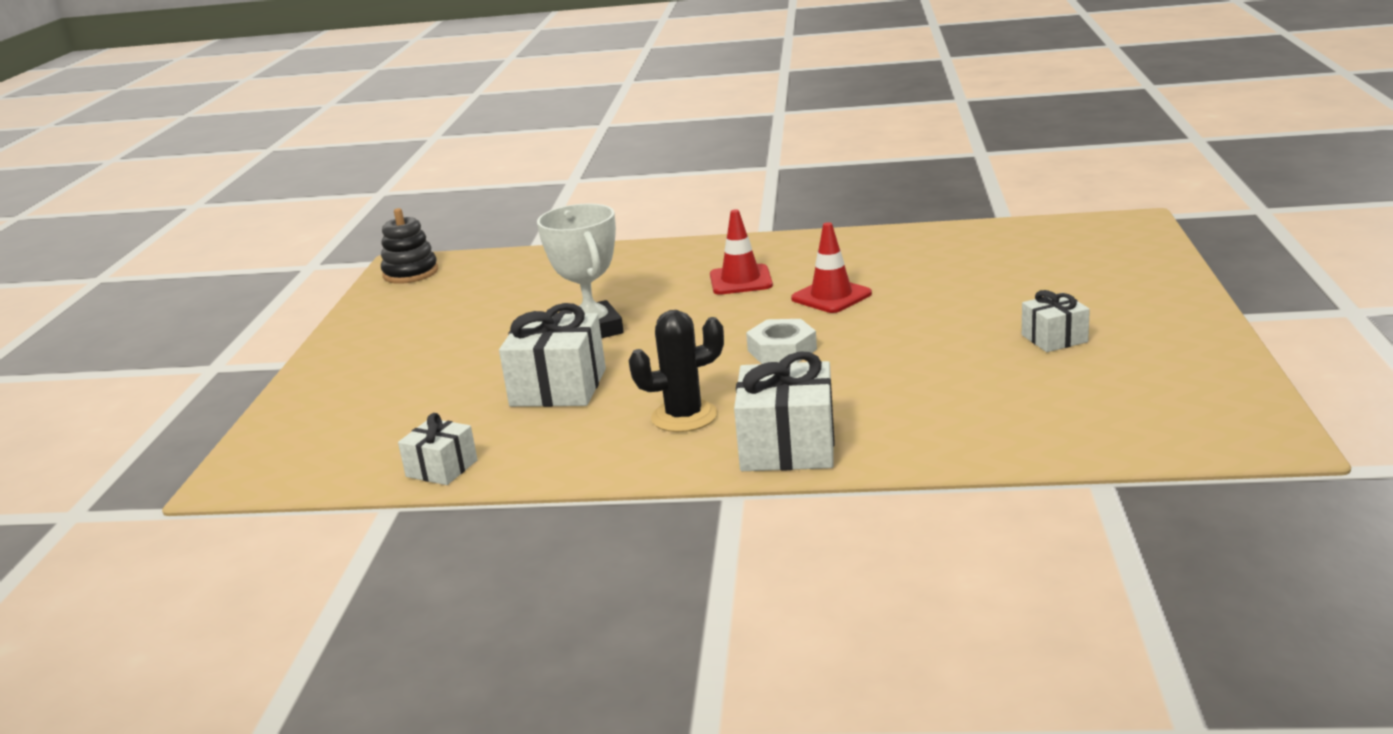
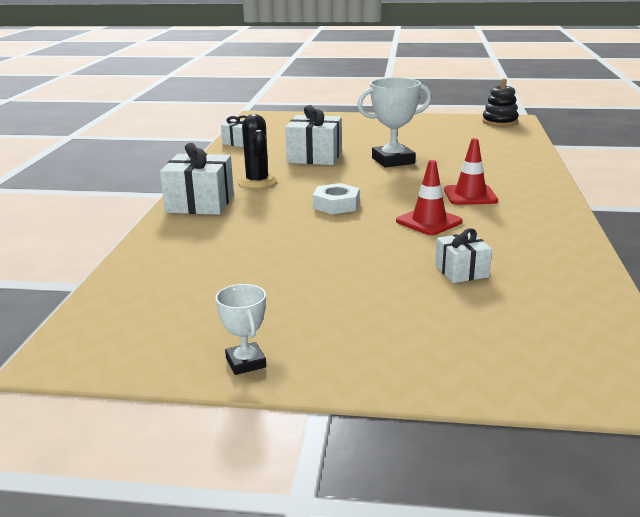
camera: 90 degrees right, 0 degrees up
white gift [1022,290,1090,352] -> white gift moved to [435,228,492,283]
none -> white trophy [216,284,266,375]

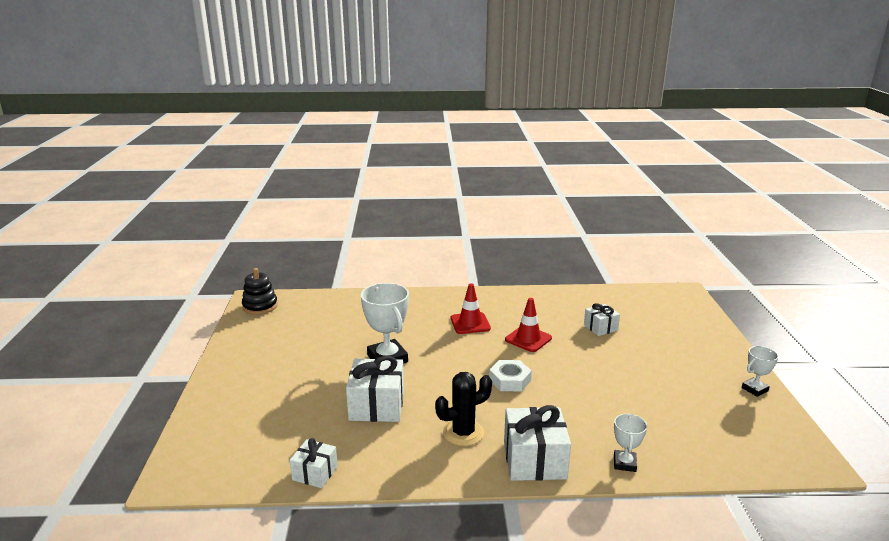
camera: 100 degrees left, 0 degrees up
none -> white trophy [614,413,647,472]

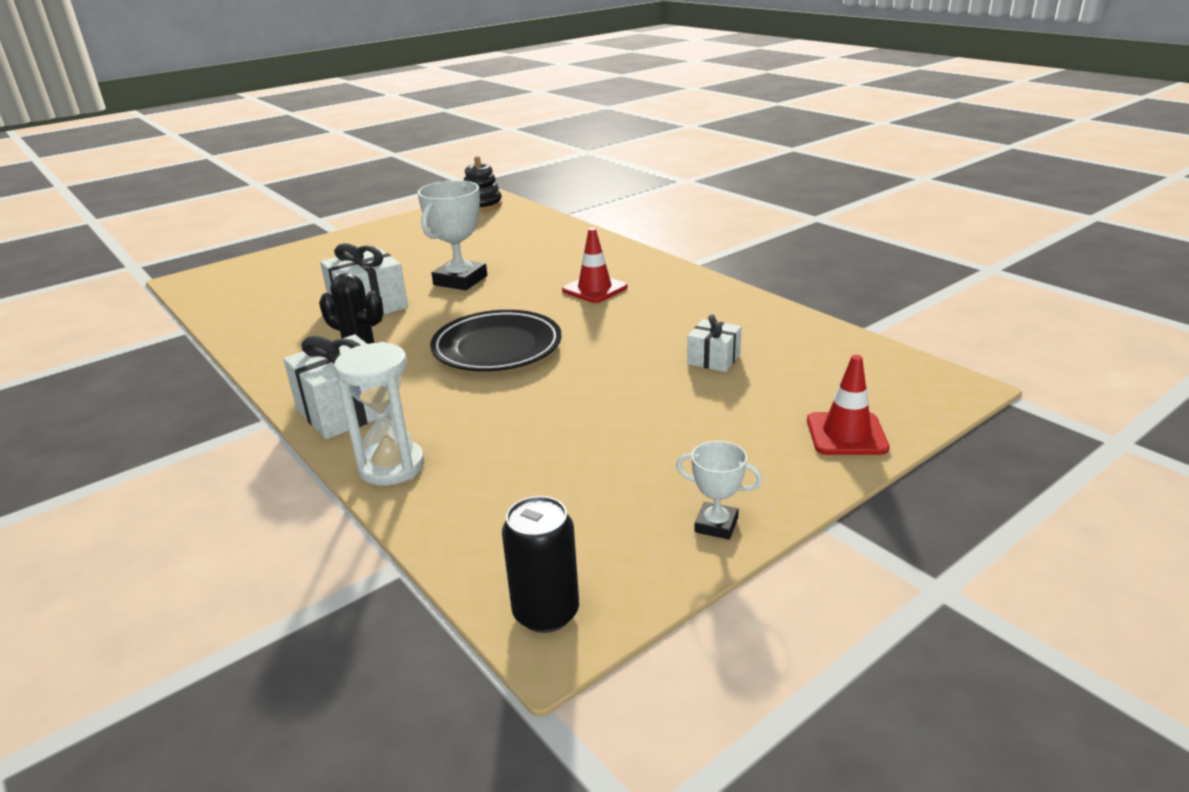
camera: 55 degrees right, 5 degrees up
white gift [290,438,338,488] -> none
white nut [489,360,532,392] -> black plate [430,310,562,371]
red traffic cone [505,298,552,352] -> red traffic cone moved to [807,355,889,455]
white trophy [614,413,647,472] -> white hourglass [334,342,424,486]
none -> black can [502,496,579,633]

